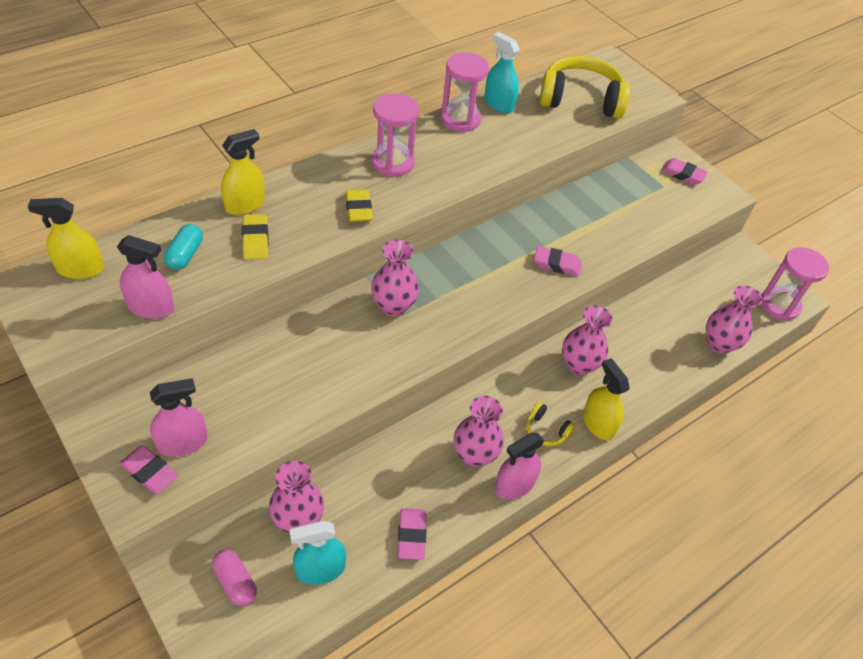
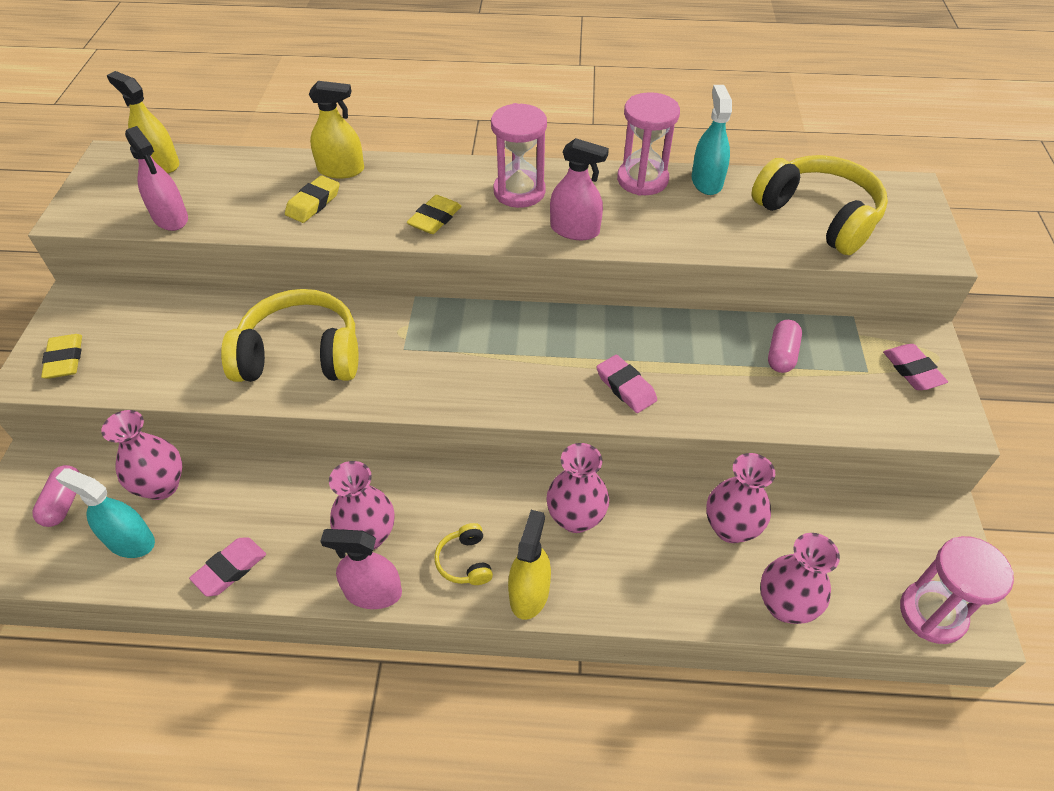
camera: 45 degrees right, 0 degrees up
pink eraser [120,445,178,494] -> yellow eraser [41,334,82,379]
pink spray bottle [150,378,208,457] -> pink spray bottle moved to [550,138,609,240]
turquoise capsule [164,224,203,270] -> none
pink vase [371,239,419,317] -> pink vase moved to [706,453,775,543]
none -> yellow headphones [221,289,358,382]
none -> pink capsule [768,320,802,373]

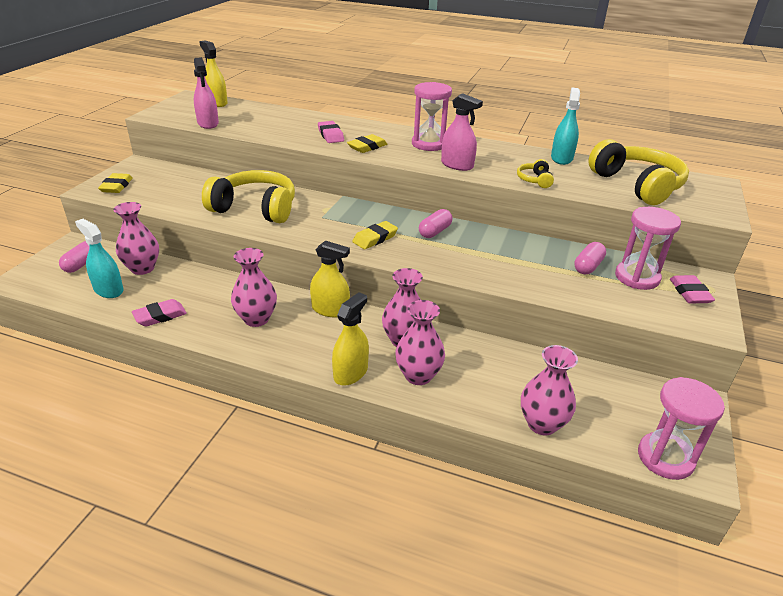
camera: 15 degrees right, 15 degrees down
yellow eraser [285,175,340,223] -> yellow eraser moved to [352,221,398,249]
yellow spray bottle [309,81,364,179] -> yellow spray bottle moved to [310,241,350,317]
pink spray bottle [320,529,402,609] -> none
yellow headphones [434,523,493,585] -> yellow headphones moved to [517,159,554,188]
pink eraser [596,355,657,413] -> pink eraser moved to [318,121,344,143]
pink hourglass [617,92,680,196] -> pink hourglass moved to [615,207,681,290]
pink vase [706,453,775,543] -> pink vase moved to [395,300,445,385]
none -> pink capsule [419,209,452,238]

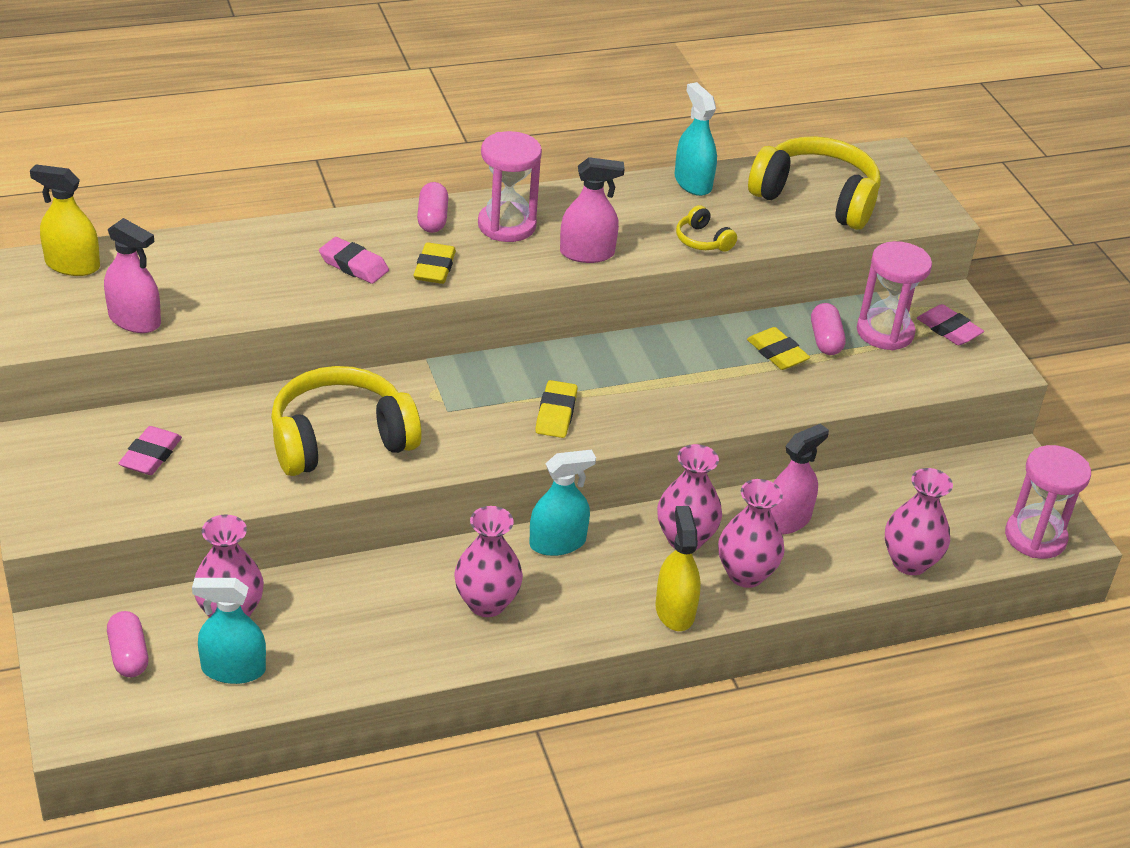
camera: 40 degrees left, 5 degrees up
yellow eraser [98,173,133,193] -> yellow eraser moved to [747,327,810,370]
pink eraser [132,299,187,326] -> pink eraser moved to [118,426,182,475]
yellow spray bottle [310,241,350,317] -> turquoise spray bottle [529,450,596,556]
pink capsule [419,209,452,238] -> pink capsule moved to [417,182,448,233]
none -> pink spray bottle [770,424,829,534]

